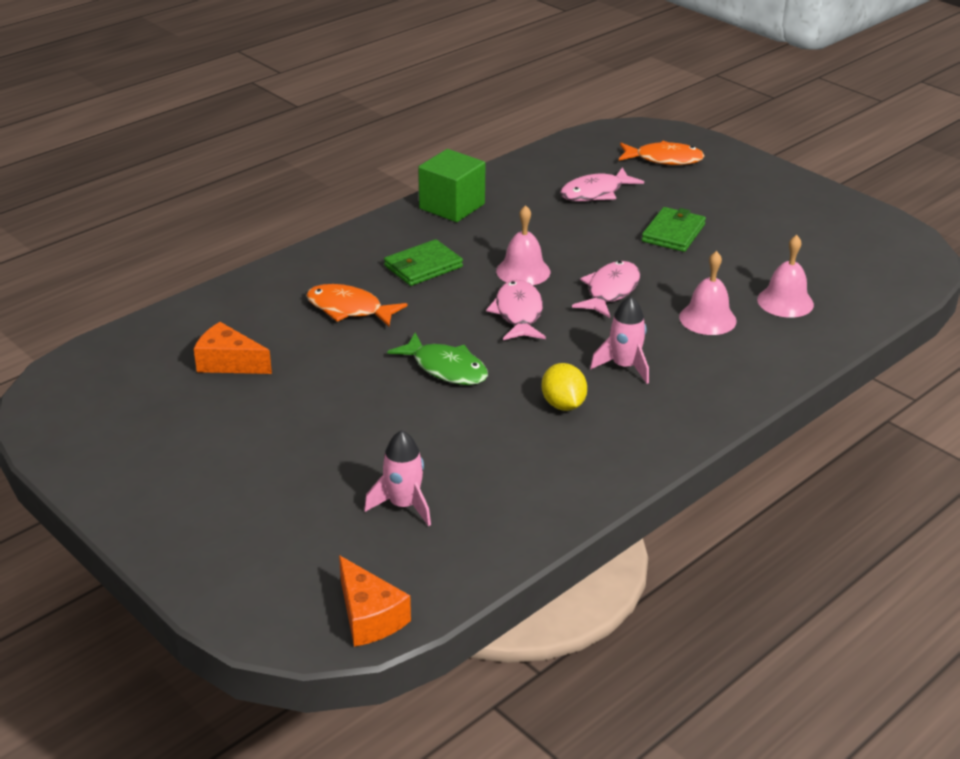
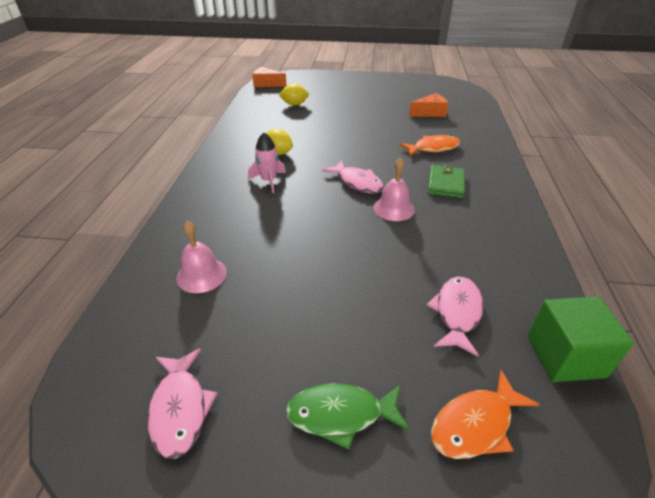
camera: 140 degrees right, 5 degrees up
pink rocket [364,430,431,526] -> yellow lemon [279,84,309,106]
green fish [387,333,488,385] -> green fish moved to [286,383,410,450]
green cube [418,149,486,222] -> green cube moved to [527,296,634,382]
pink fish [572,261,640,318] -> pink fish moved to [148,348,218,459]
green wallet [642,207,706,252] -> none
pink bell [679,251,737,335] -> none

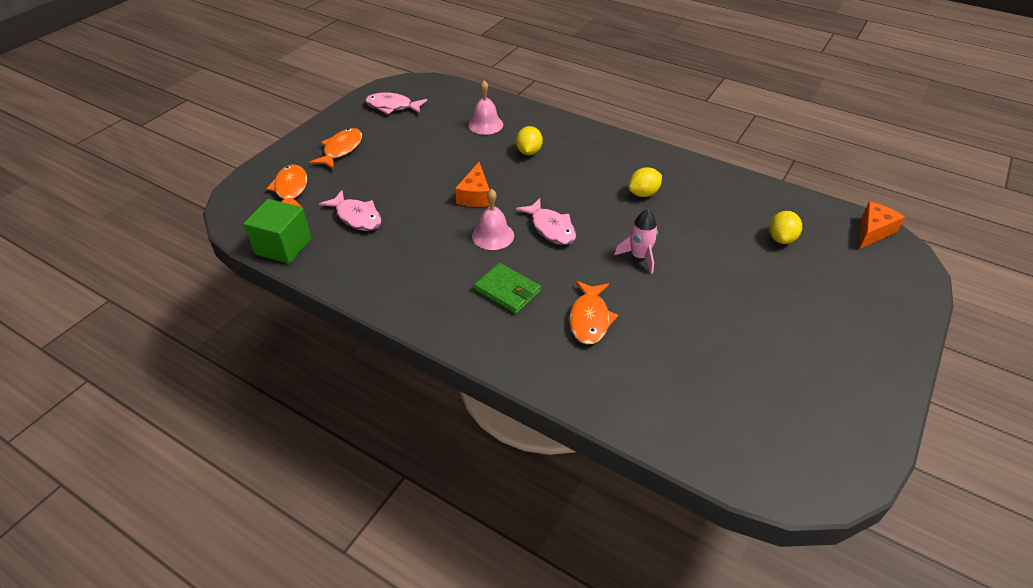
camera: 115 degrees right, 5 degrees up
pink rocket [248,132,286,193] -> pink rocket moved to [614,209,658,274]
green fish [286,383,410,450] -> orange fish [310,128,362,169]
pink fish [322,160,384,193] -> pink fish turned 105 degrees counterclockwise [516,198,576,245]
orange cheese [409,93,449,117] -> orange cheese moved to [455,162,490,207]
none -> yellow lemon [516,126,543,155]

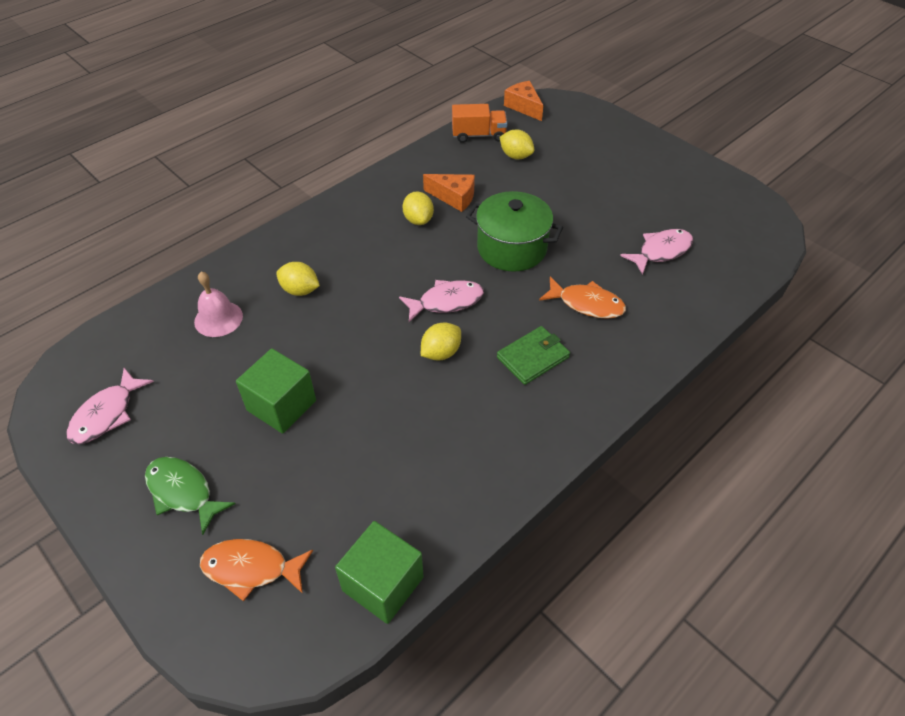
camera: 75 degrees left, 5 degrees up
orange fish [310,128,362,169] -> green fish [145,457,236,535]
pink fish [319,190,382,231] -> pink fish moved to [620,229,693,275]
orange cheese [455,162,490,207] -> orange cheese moved to [423,174,475,212]
pink bell [472,189,514,250] -> yellow lemon [421,322,461,361]
pink rocket [614,209,658,274] -> green pot [466,191,563,272]
none -> green cube [236,348,316,434]
none -> orange truck [452,104,507,143]

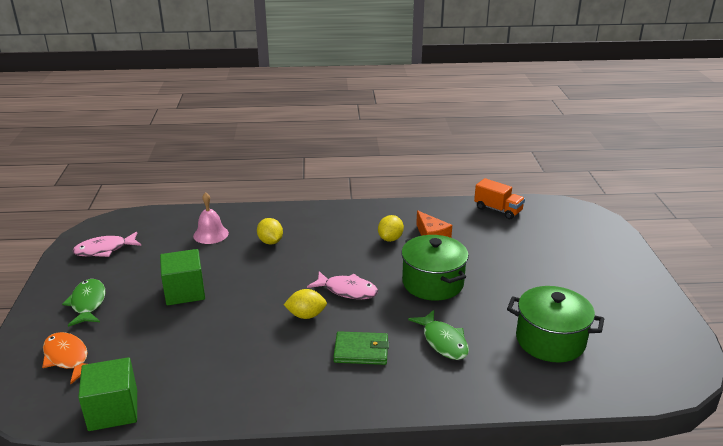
camera: 40 degrees right, 20 degrees down
yellow lemon [500,129,534,159] -> none
orange cheese [504,81,543,121] -> none
orange fish [539,277,626,319] -> green fish [408,310,469,360]
pink fish [620,229,693,275] -> green pot [507,286,604,363]

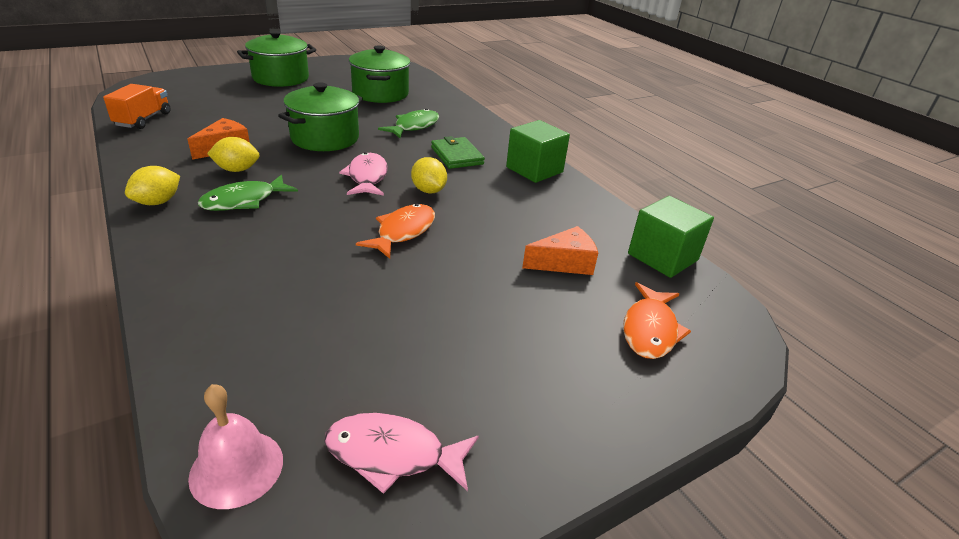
camera: 120 degrees left, 5 degrees up
green fish [62,279,105,327] -> green fish moved to [198,175,298,211]
pink fish [72,231,141,257] -> pink fish turned 150 degrees clockwise [324,413,479,494]
green cube [160,249,205,305] -> green cube moved to [506,120,570,183]
pink bell [193,192,229,244] -> pink bell moved to [188,384,283,509]
yellow lemon [257,218,283,245] -> yellow lemon moved to [125,166,180,205]
none -> green pot [237,31,316,87]
none -> orange fish [356,204,435,259]
none -> orange cheese [522,226,598,275]

